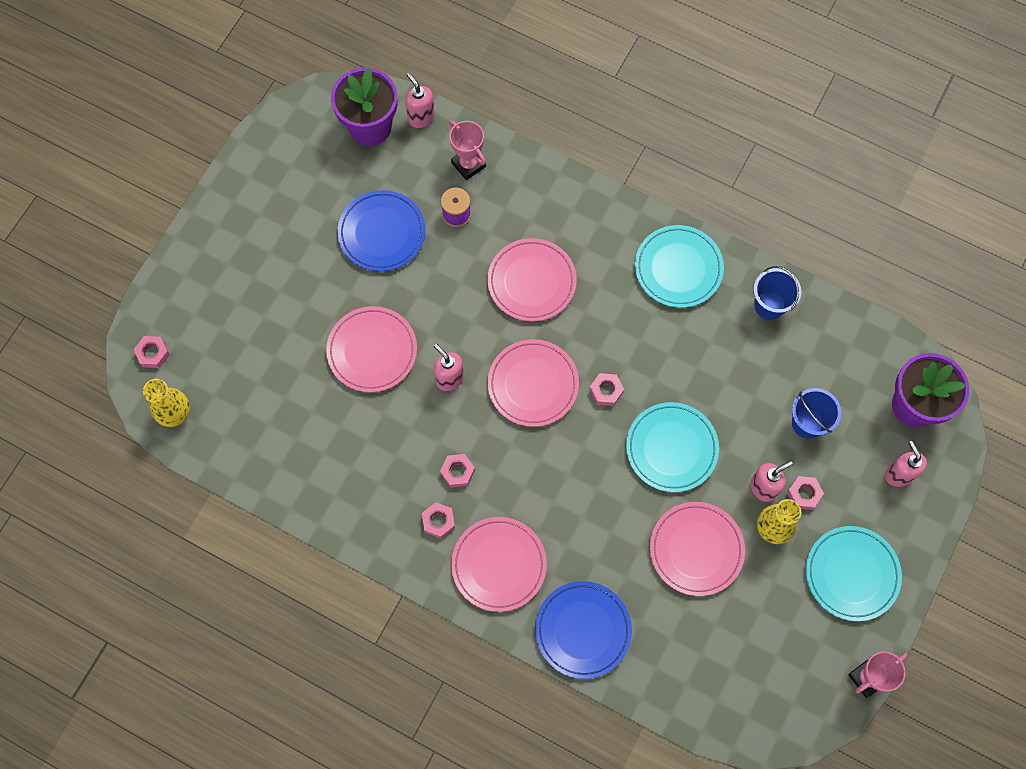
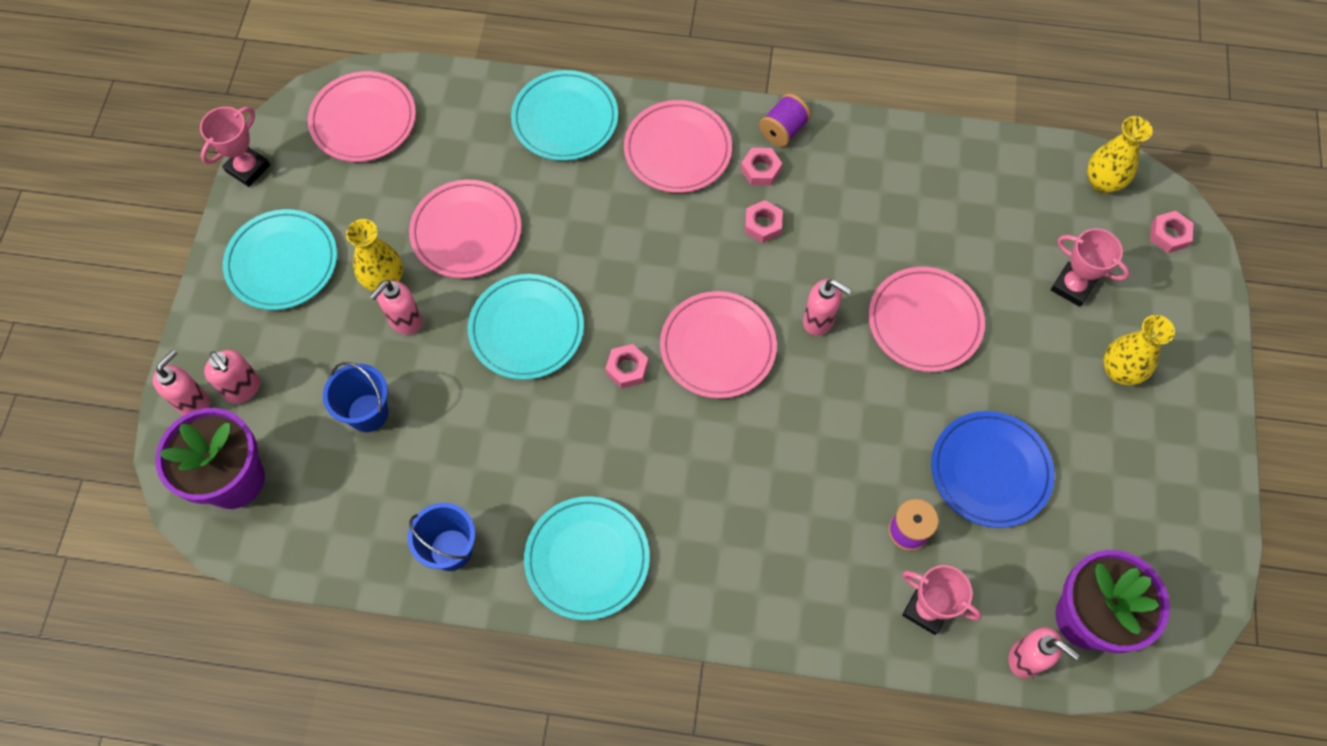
camera: 160 degrees right, 5 degrees down
pink plate [487,238,577,321] -> pink plate moved to [308,71,416,162]
blue plate [535,581,632,679] -> turquoise plate [511,70,618,161]
pink nut [787,476,824,510] -> none
none -> pink soap dispenser [153,349,210,415]
none -> purple spool [759,94,811,147]
none -> pink trophy [1051,228,1130,307]
none -> yellow vase [1103,315,1175,385]

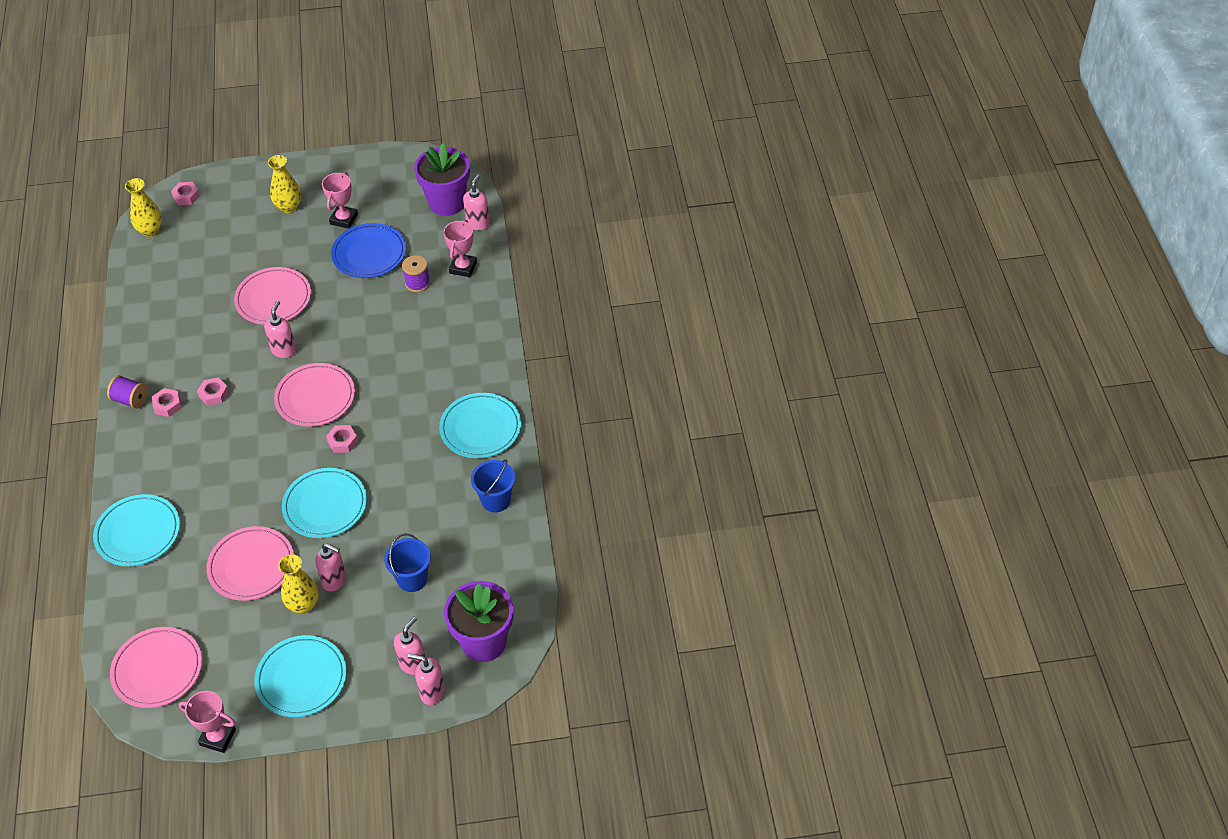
camera: 105 degrees left, 15 degrees down
pink plate [624,100,732,193] -> none
pink trophy [1051,228,1130,307] -> pink trophy moved to [322,172,358,229]

